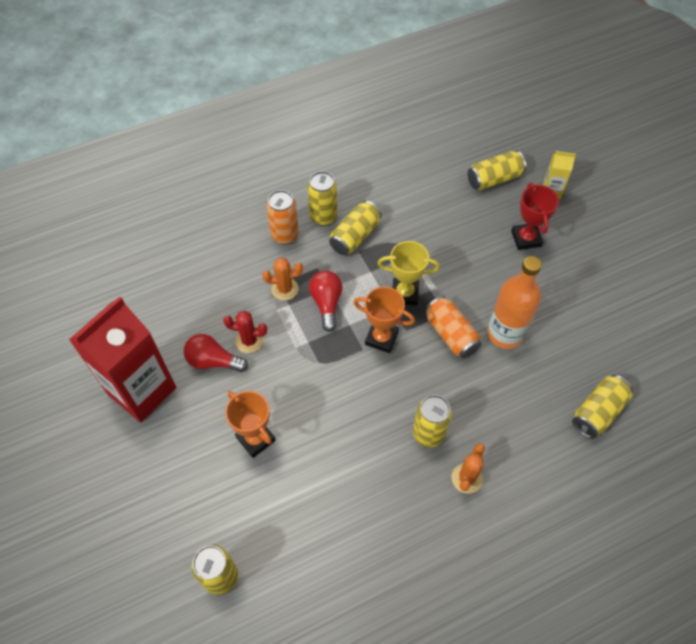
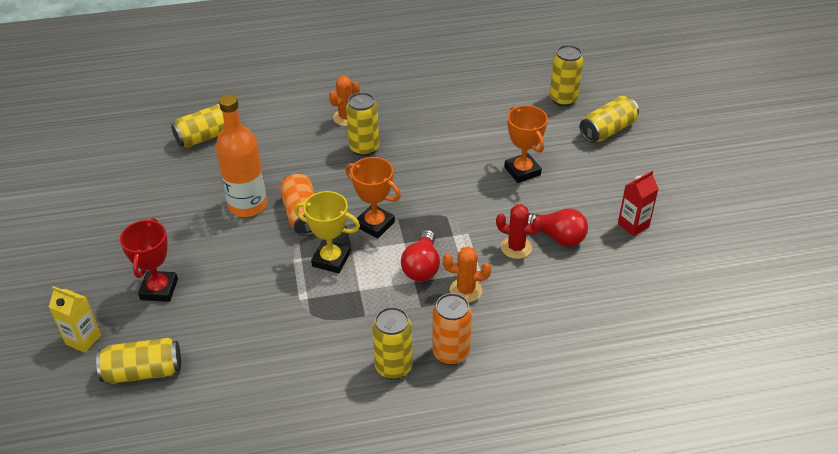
camera: 165 degrees left, 15 degrees down
red carton [69,296,176,423] -> red carton [618,171,659,236], size x0.44
yellow can [329,201,382,255] -> yellow can moved to [580,96,639,143]

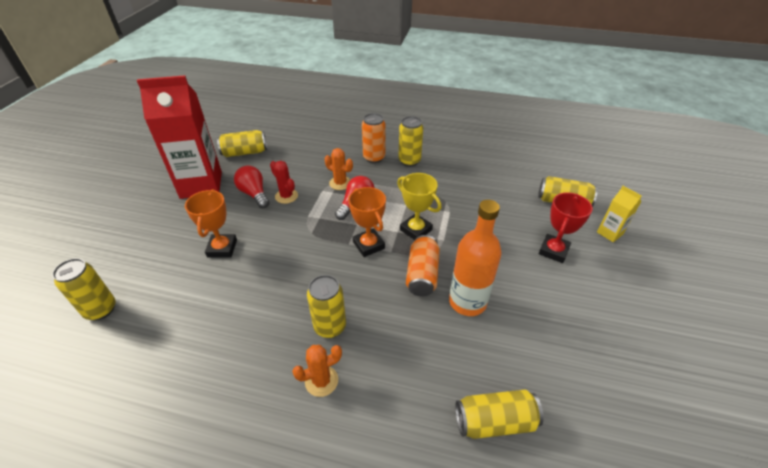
camera: 155 degrees left, 0 degrees up
yellow can [580,96,639,143] -> yellow can moved to [217,130,267,157]
red carton [618,171,659,236] -> red carton [137,75,222,199], size x2.28

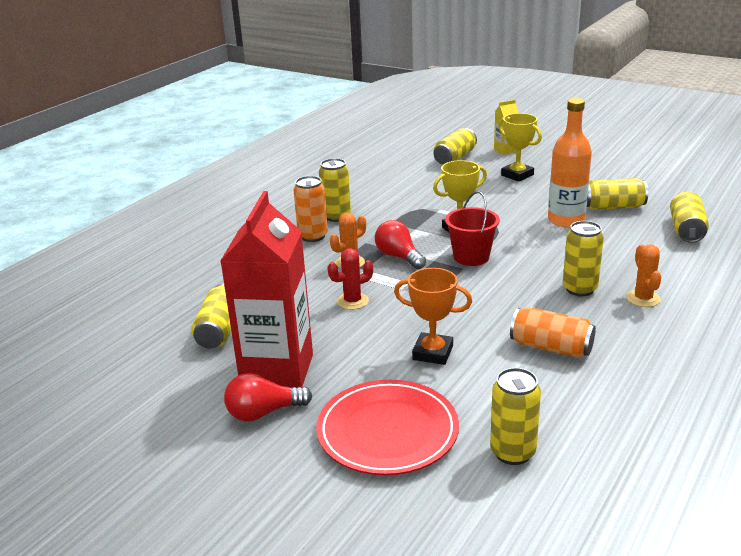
camera: 70 degrees left, 15 degrees down
red light bulb [234,165,269,208] -> red light bulb moved to [224,373,312,421]
orange trophy [348,187,386,257] -> red bucket [445,191,500,266]
orange can [406,235,440,297] -> orange can moved to [510,307,596,358]
red trophy [539,192,593,263] -> yellow trophy [498,113,542,182]
none -> red plate [316,380,459,475]
none -> yellow can [587,178,648,210]

